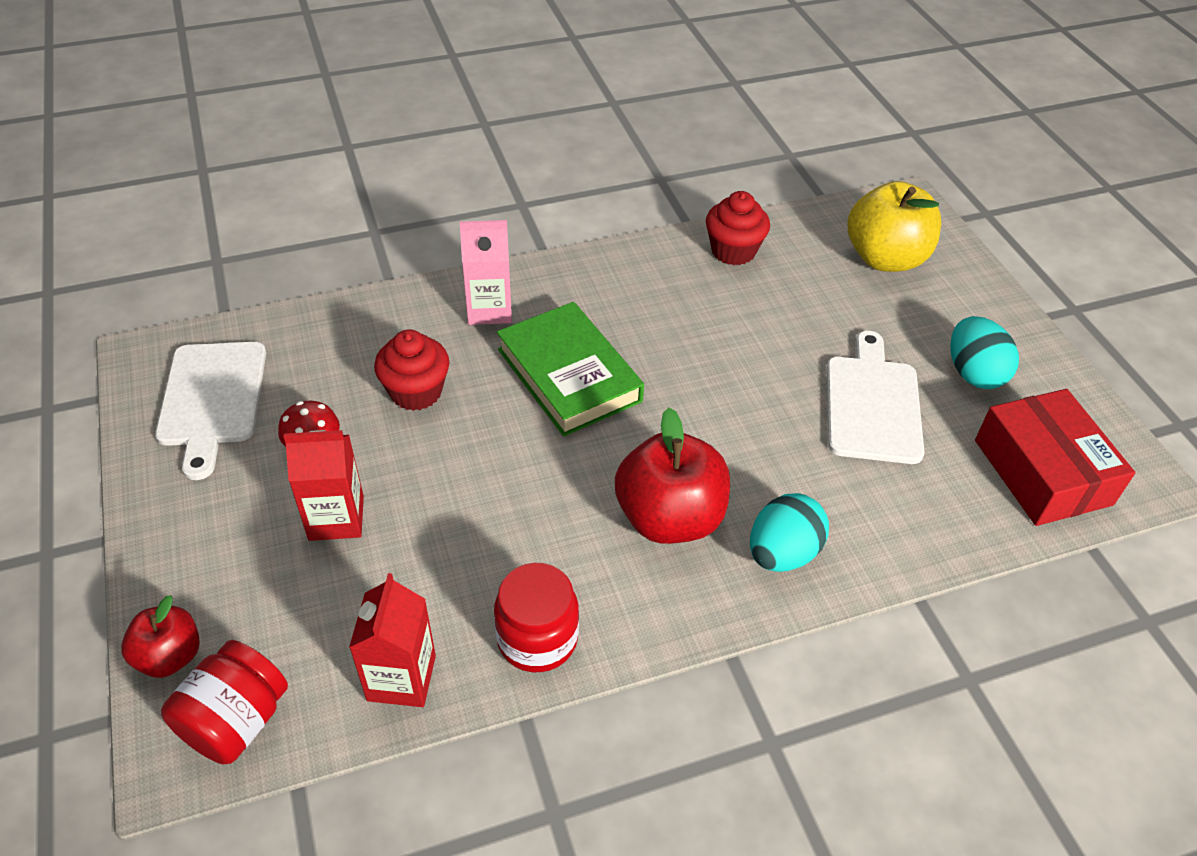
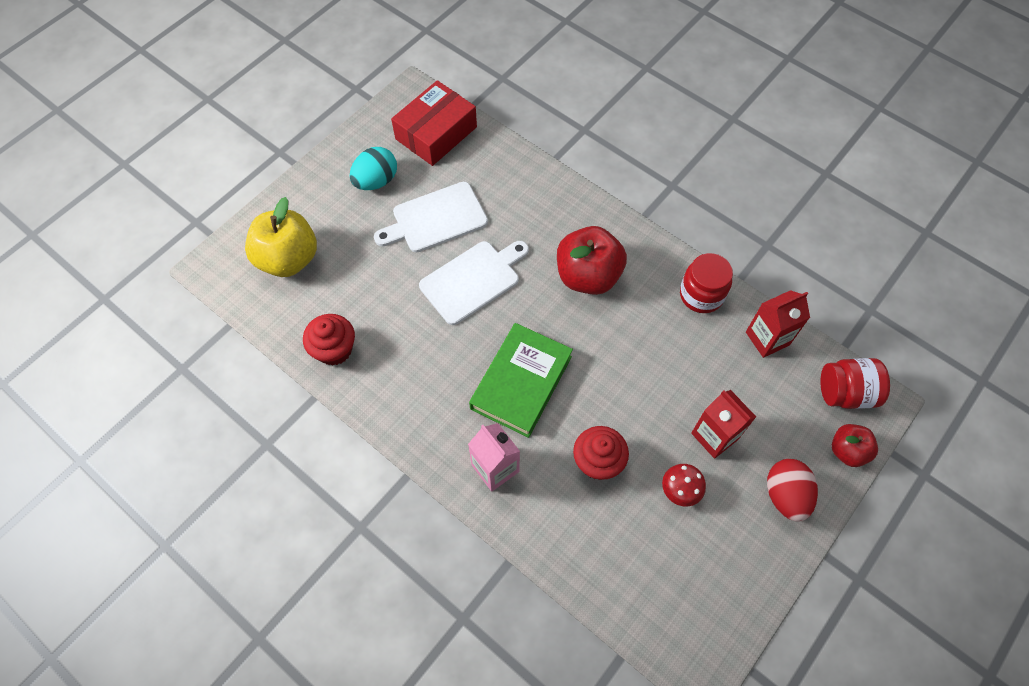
camera: 120 degrees left, 15 degrees up
white cutting board [155,342,266,480] -> white cutting board moved to [419,241,529,325]
turquoise egg [750,493,829,572] -> none
none -> red egg [767,459,818,522]

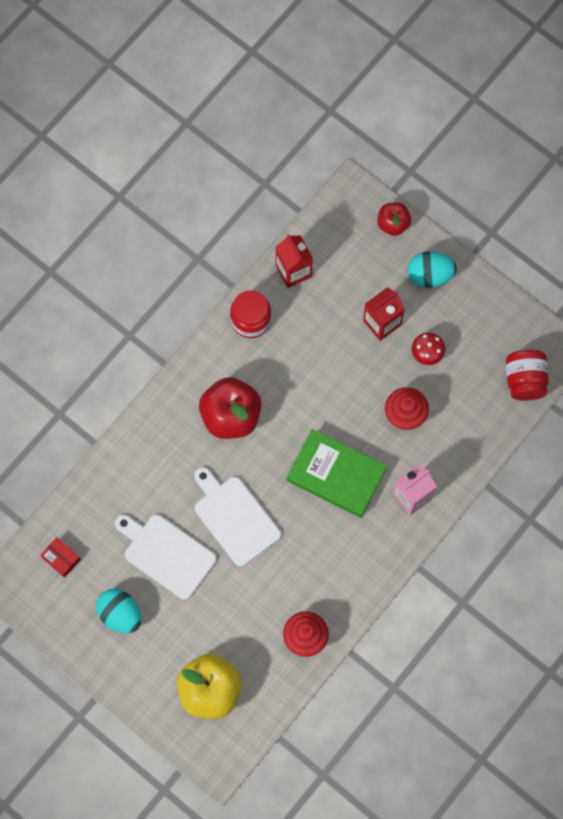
camera: 90 degrees left, 10 degrees up
white cutting board [374,182,488,252] -> white cutting board turned 150 degrees clockwise [115,514,216,600]
red box [391,80,477,166] -> red box [40,537,81,578], size x0.47
red egg [767,459,818,522] -> turquoise egg [408,251,457,288]
red jar [821,358,890,409] -> red jar moved to [506,350,549,400]

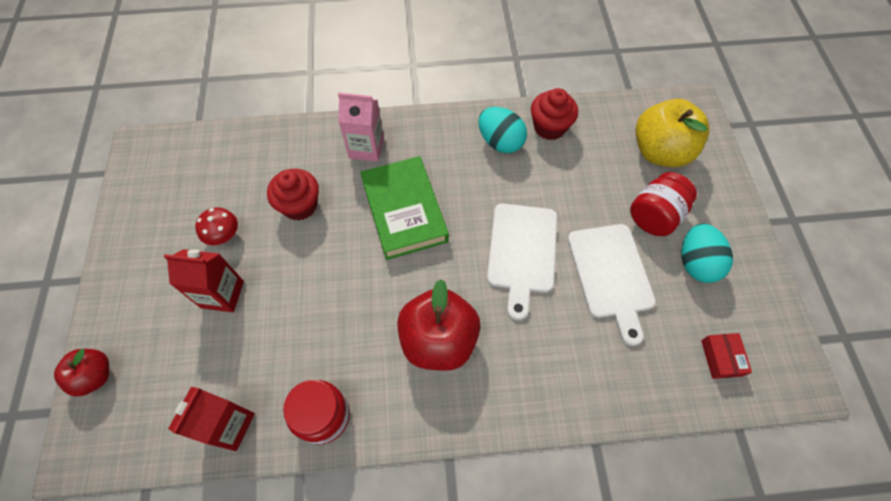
camera: 135 degrees left, 10 degrees down
turquoise egg [408,251,457,288] -> turquoise egg moved to [478,107,527,153]
red jar [506,350,549,400] -> red jar moved to [630,172,697,236]

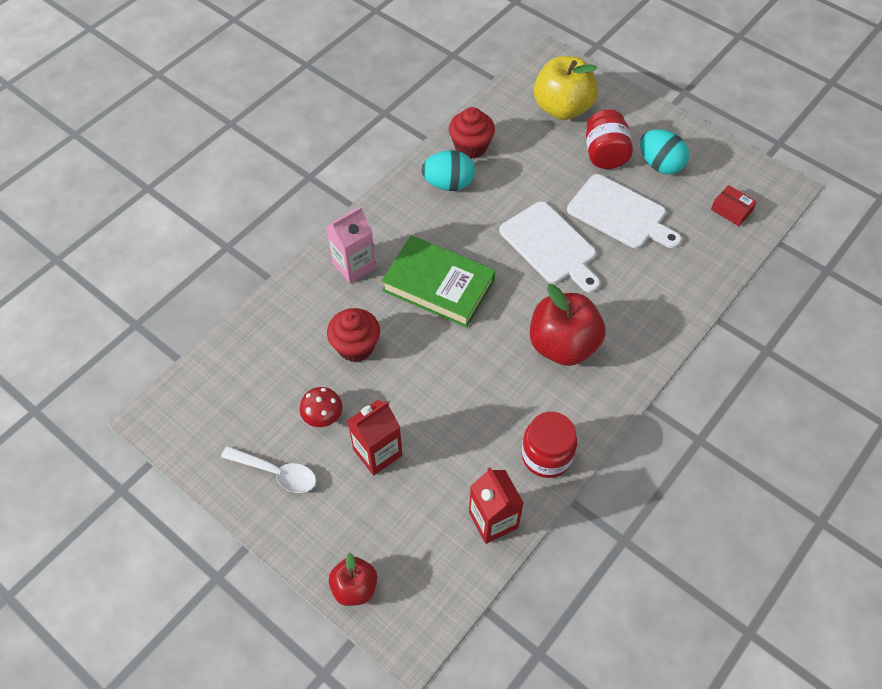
camera: 45 degrees left, 5 degrees down
none -> white spoon [221,446,316,493]

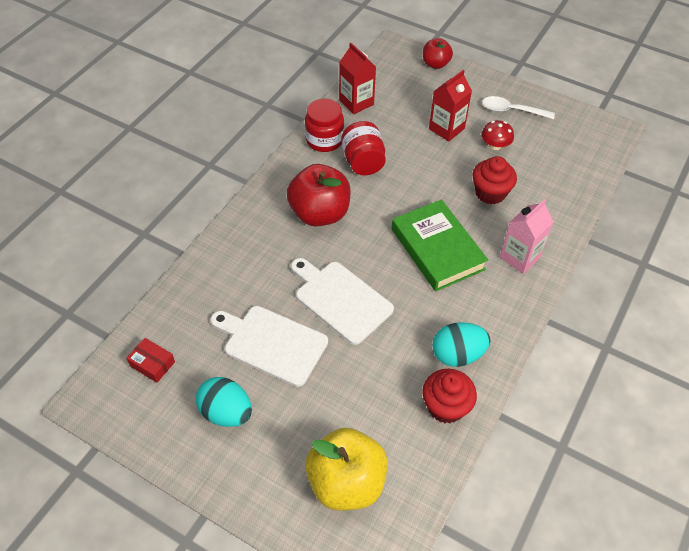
camera: 170 degrees right, 5 degrees down
green book [381,235,496,328] -> green book turned 45 degrees clockwise [392,199,488,291]
red jar [586,110,633,169] -> red jar moved to [341,121,386,175]

